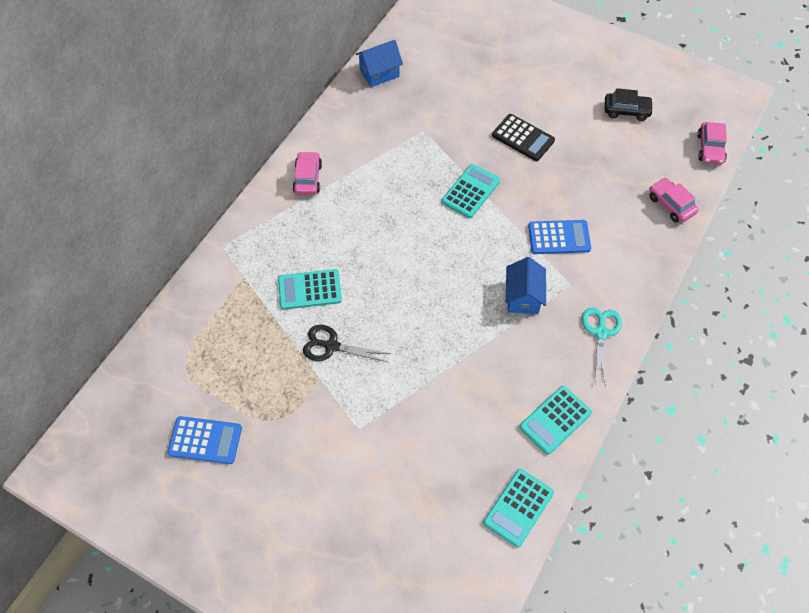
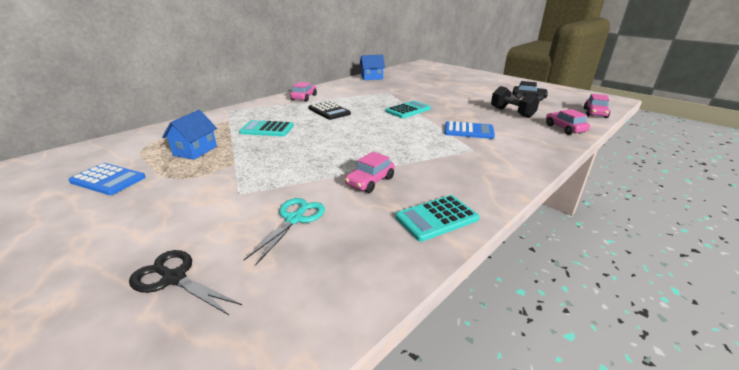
camera: 15 degrees right, 30 degrees down
black scissors [303,325,391,362] -> black scissors moved to [129,250,242,315]
turquoise calculator [483,469,554,547] -> none
black calculator [492,114,555,161] -> black calculator moved to [308,101,351,120]
blue house [506,257,546,314] -> blue house moved to [162,110,217,160]
turquoise scissors [582,308,622,387] -> turquoise scissors moved to [244,198,325,265]
none -> pink car [345,152,395,193]
none -> black dumbbell [491,86,540,118]

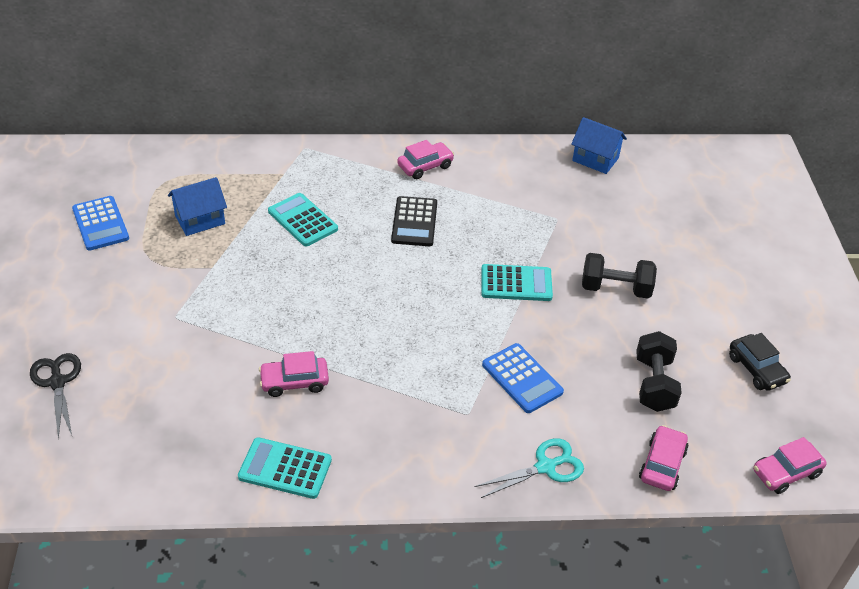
camera: 40 degrees right, 15 degrees up
turquoise scissors [244,198,325,265] -> turquoise scissors moved to [475,438,584,498]
none -> black dumbbell [582,253,657,298]

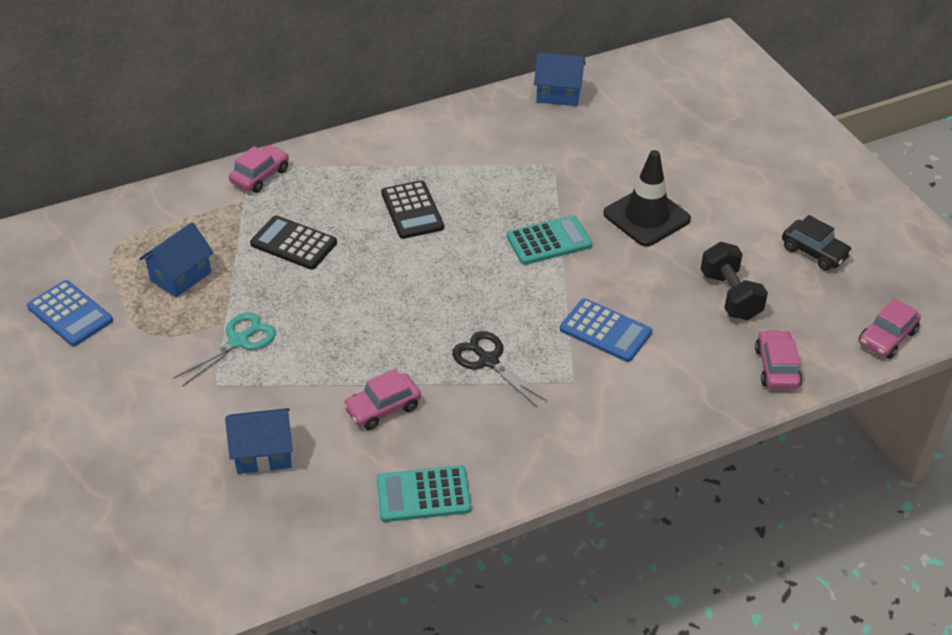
camera: 20 degrees left, 0 degrees up
black scissors [30,353,81,440] -> black scissors moved to [452,331,547,407]
turquoise calculator [268,193,338,247] -> black calculator [250,215,337,270]
pink car [397,140,454,179] -> pink car moved to [229,145,289,193]
turquoise scissors [475,438,584,498] -> turquoise scissors moved to [173,312,276,387]
black dumbbell [582,253,657,298] -> black traffic cone [603,150,691,246]
none -> blue house [225,408,292,474]

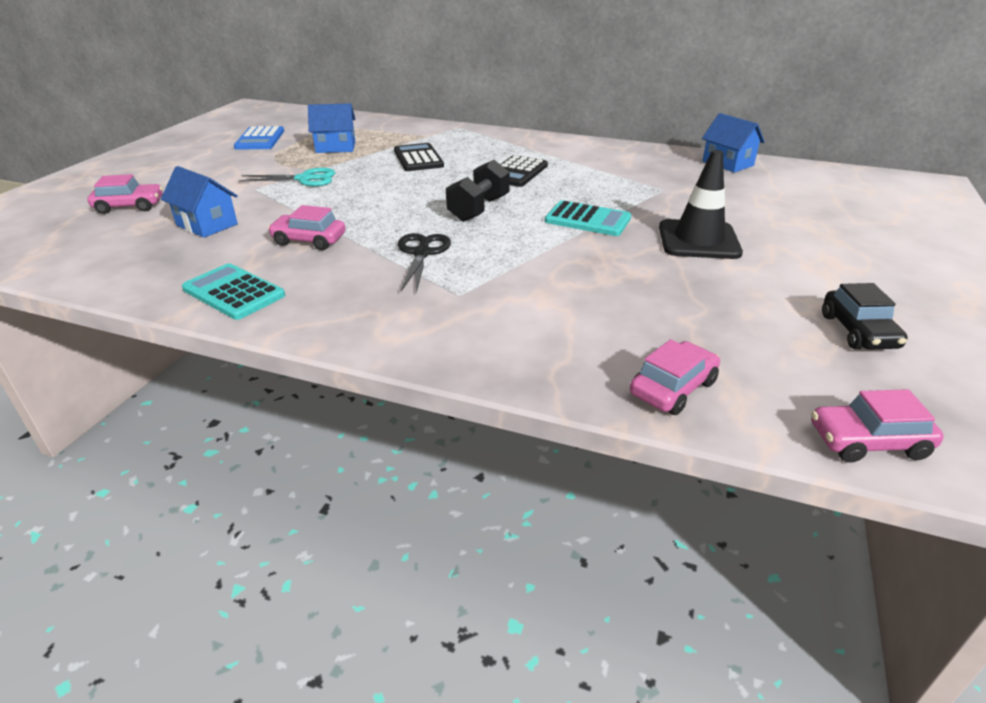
camera: 45 degrees right, 10 degrees down
pink car [229,145,289,193] -> pink car moved to [88,174,163,214]
blue calculator [560,298,652,362] -> none
black dumbbell [701,242,768,320] -> black dumbbell moved to [446,160,510,222]

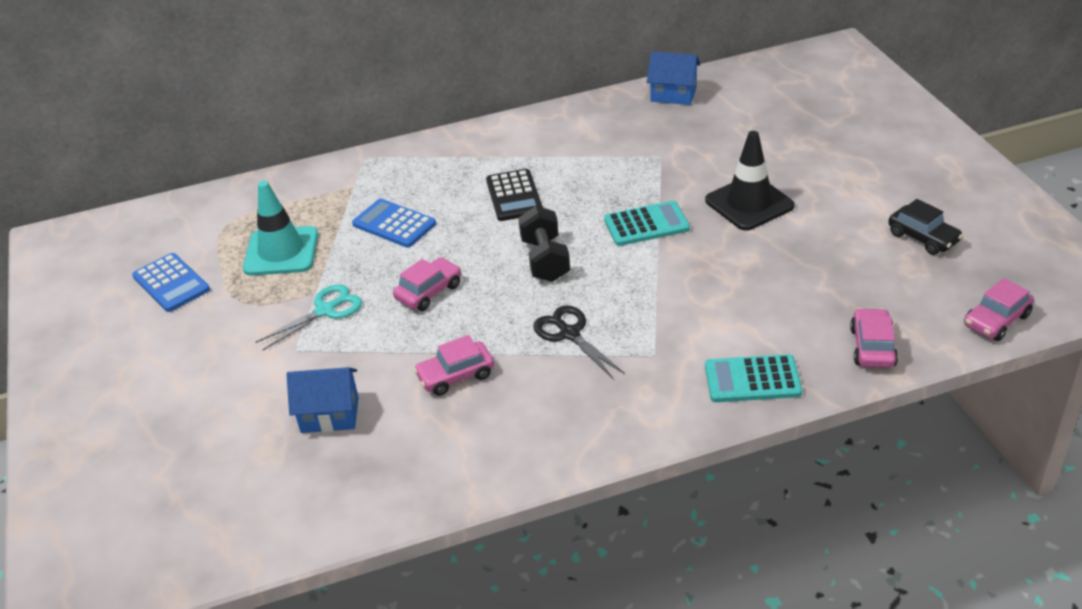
camera: 35 degrees left, 5 degrees up
pink car [88,174,163,214] -> pink car moved to [393,257,461,311]
turquoise calculator [182,263,285,320] -> turquoise calculator moved to [705,354,802,402]
blue house [308,103,355,153] -> turquoise traffic cone [243,181,318,276]
black calculator [394,143,444,171] -> blue calculator [352,199,436,248]

